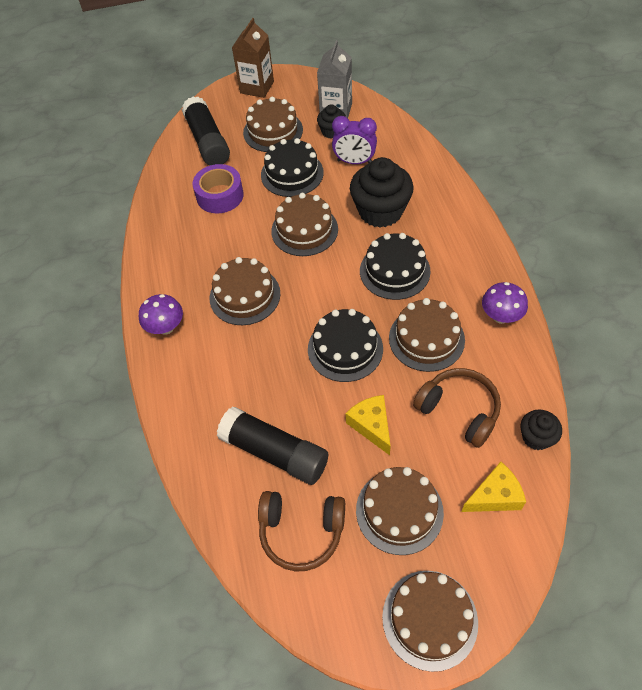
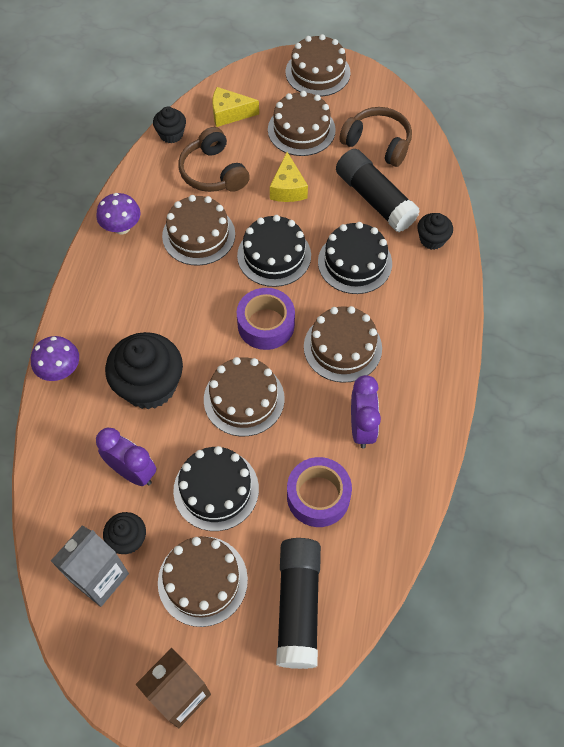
camera: 160 degrees left, 5 degrees up
purple mushroom [139,294,183,335] -> purple mushroom moved to [31,336,79,381]
black cake [360,233,431,300] -> black cake moved to [318,222,392,294]
none -> purple tape [237,288,295,350]
none -> purple clock [351,375,381,449]
none -> black cupcake [417,213,453,250]

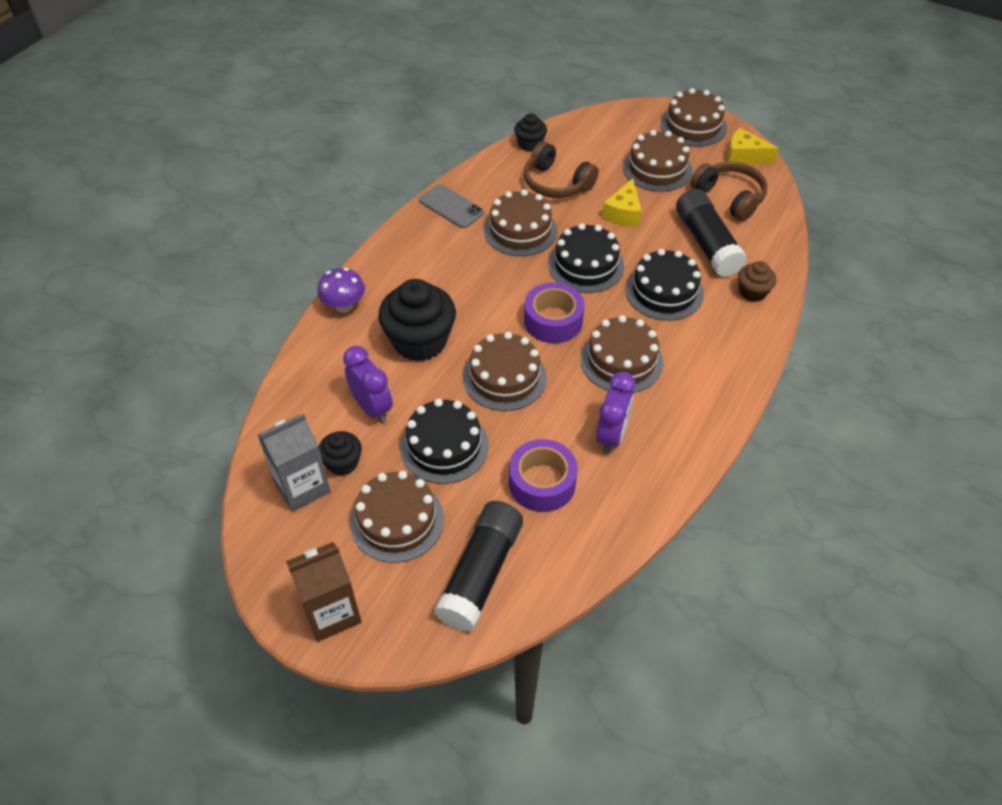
camera: 20 degrees right, 10 degrees down
purple mushroom [96,193,140,234] -> grey phone [419,184,484,228]
brown headphones [178,127,250,192] -> brown headphones turned 45 degrees counterclockwise [524,141,599,198]
yellow cheese [212,87,259,127] -> yellow cheese moved to [727,128,779,164]
black cupcake [417,213,453,250] -> brown cupcake [738,261,776,302]

